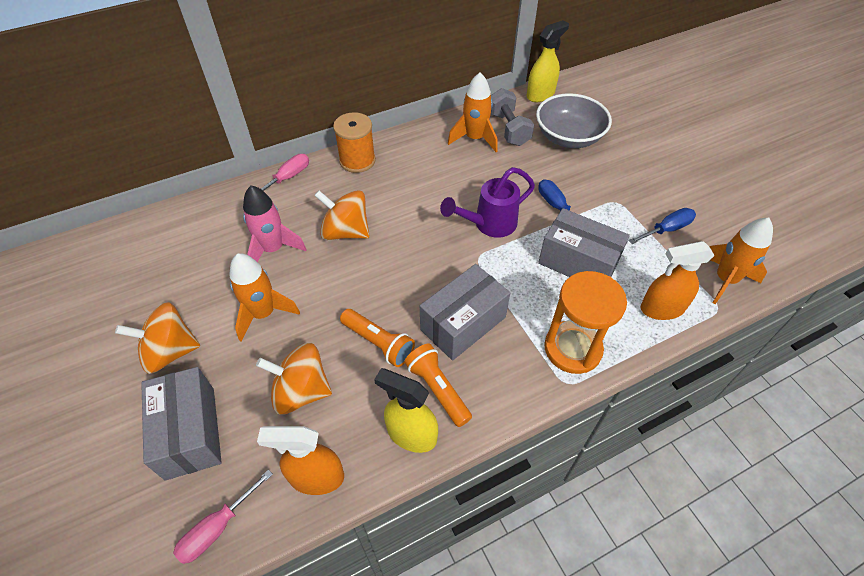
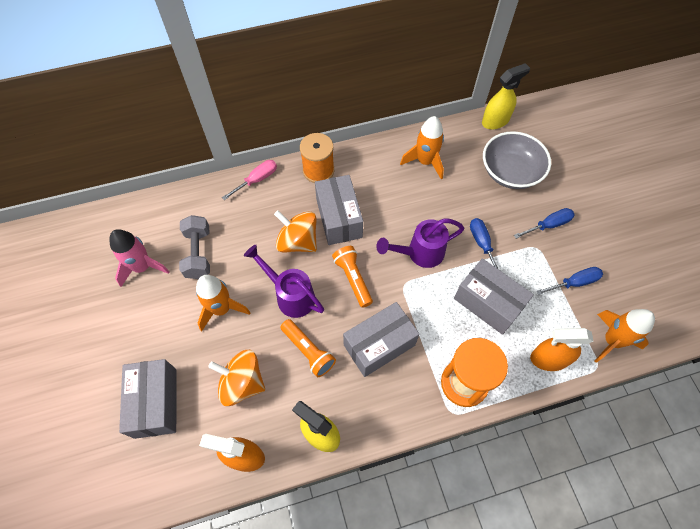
camera: 10 degrees right, 10 degrees up
orange spinning top [115,302,200,374] -> none
pink screwdriver [173,470,273,564] -> none
pink rocket [243,185,307,262] -> pink rocket moved to [109,229,170,287]
orange flashlight [404,344,472,427] -> orange flashlight moved to [332,246,373,308]
grey dumbbell [491,88,534,146] -> grey dumbbell moved to [179,215,210,279]
none -> purple watering can [244,245,324,318]
none -> grey box [315,175,363,245]
none -> blue screwdriver [514,208,574,239]

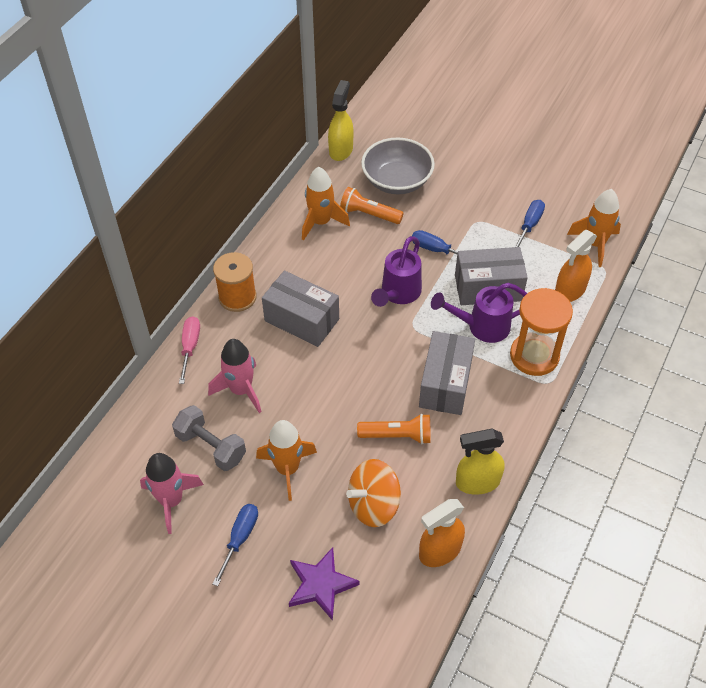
camera: 45 degrees left, 10 degrees down
grey box [119,359,177,439] -> purple star [289,547,360,621]
purple watering can [244,245,324,318] -> purple watering can moved to [431,283,527,343]
orange spinning top [274,210,317,252] -> none
orange flashlight [332,246,373,308] -> orange flashlight moved to [340,187,404,224]
blue screwdriver [514,208,574,239] -> blue screwdriver moved to [213,504,258,586]
none -> pink rocket [208,339,262,413]

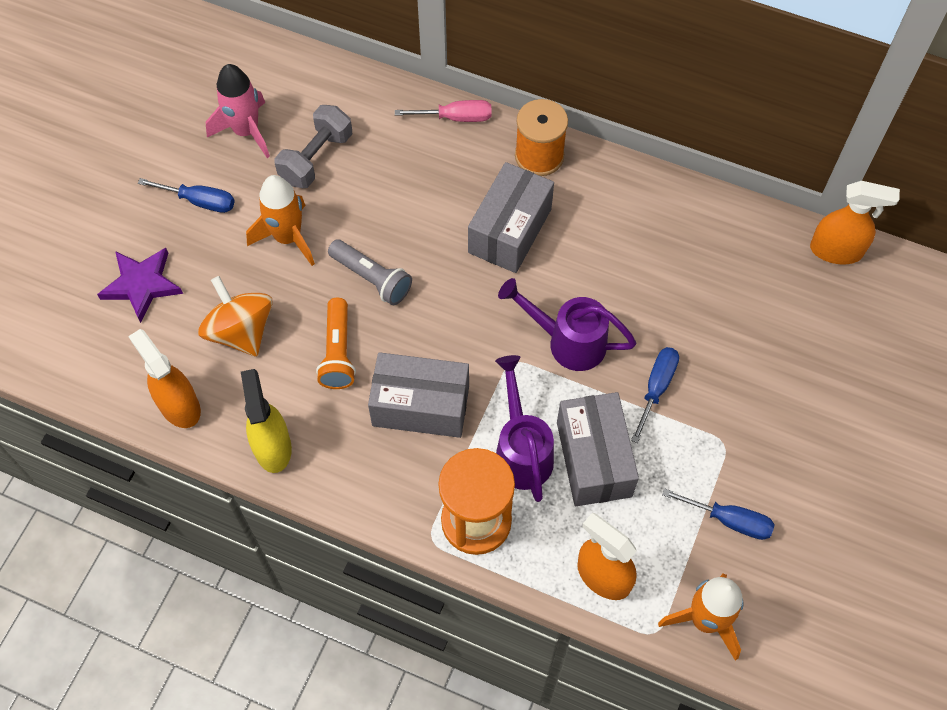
camera: 85 degrees right, 10 degrees up
pink rocket [208,339,262,413] -> none
orange rocket [302,167,350,240] -> none
yellow spray bottle [328,80,354,161] -> orange spray bottle [810,181,900,265]
orange flashlight [340,187,404,224] -> none
grey bowl [361,137,435,194] -> none
none -> grey flashlight [328,239,412,305]

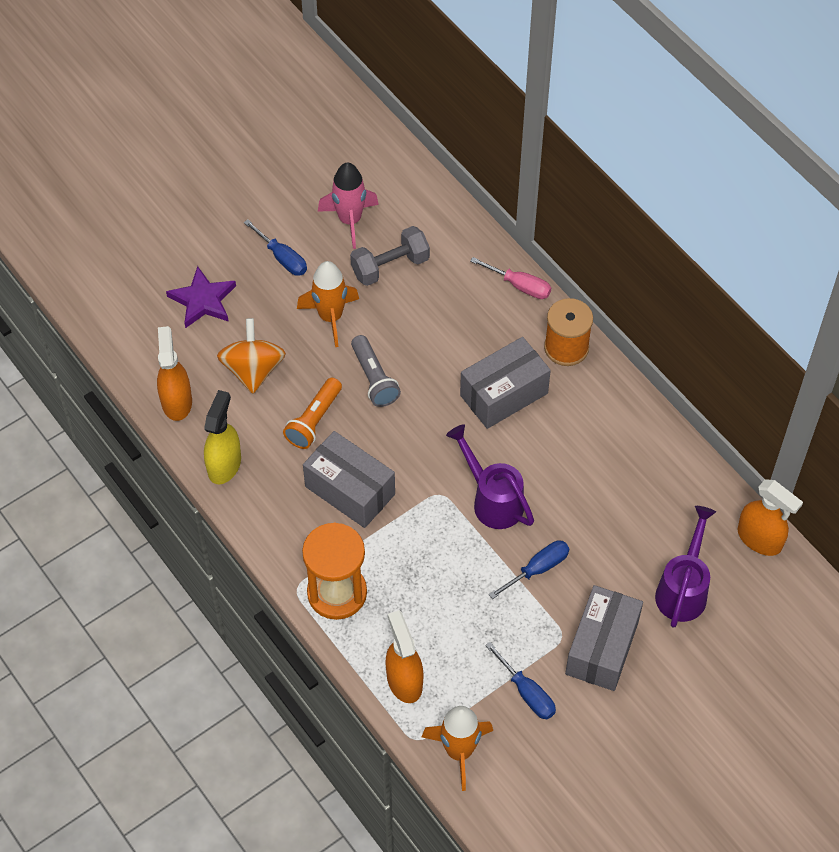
camera: 30 degrees right, 5 degrees down
purple watering can [495,355,554,502] -> purple watering can moved to [655,506,716,628]
grey box [557,392,639,506] -> grey box moved to [565,585,643,691]

